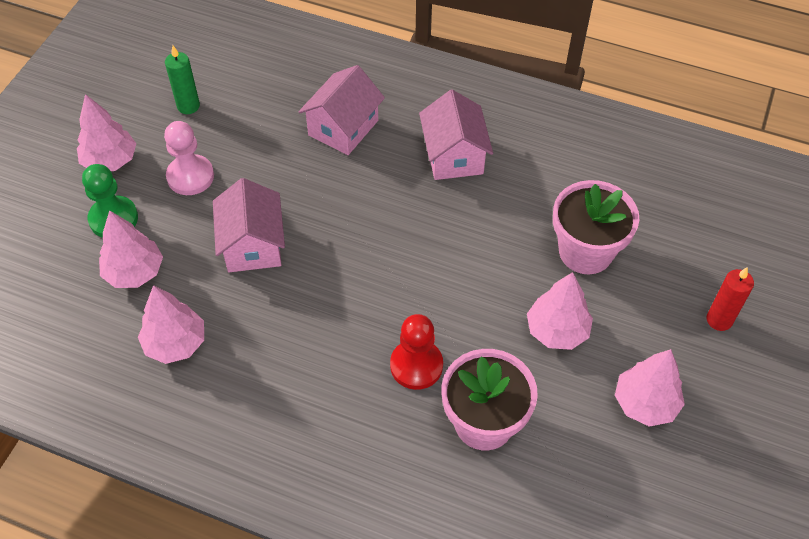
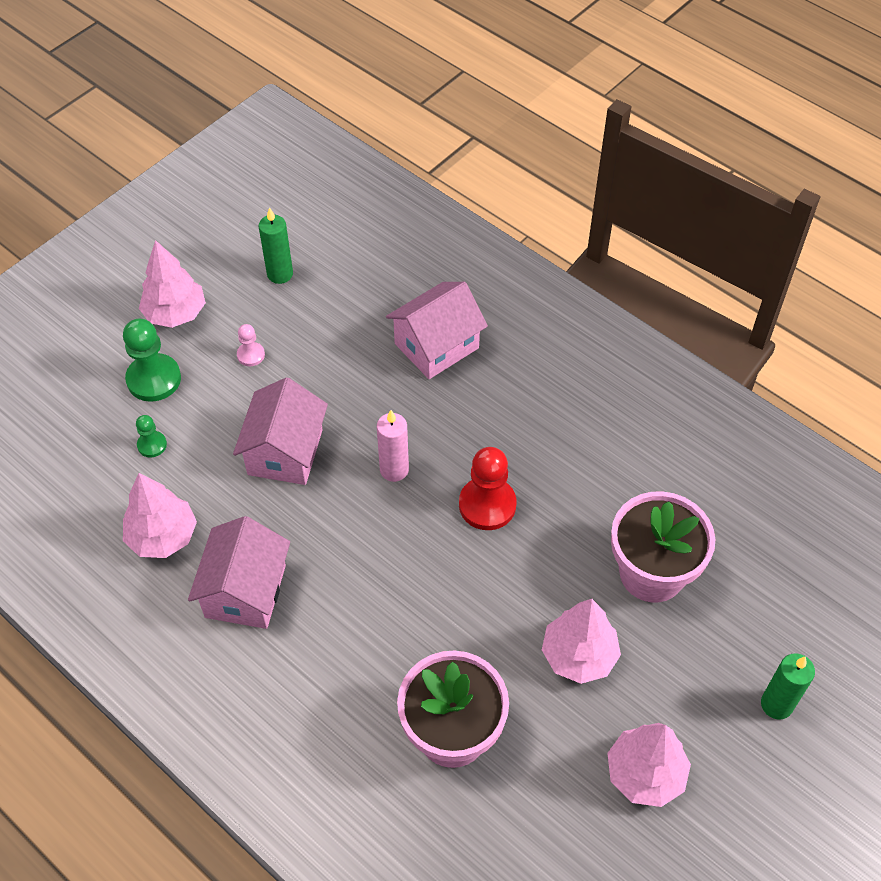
camera: 20 degrees right, 0 degrees up
pink tree [99,210,163,288] -> green pawn [136,415,167,457]
pink pawn [164,121,214,195] -> pink pawn [237,324,265,366], size x0.52
red pawn [390,314,443,390] -> red pawn moved to [459,447,517,530]
pink house [419,90,493,180] -> pink house moved to [188,516,290,629]
red candle [707,267,754,331] -> green candle [761,653,815,719]
none -> pink candle [377,410,409,482]

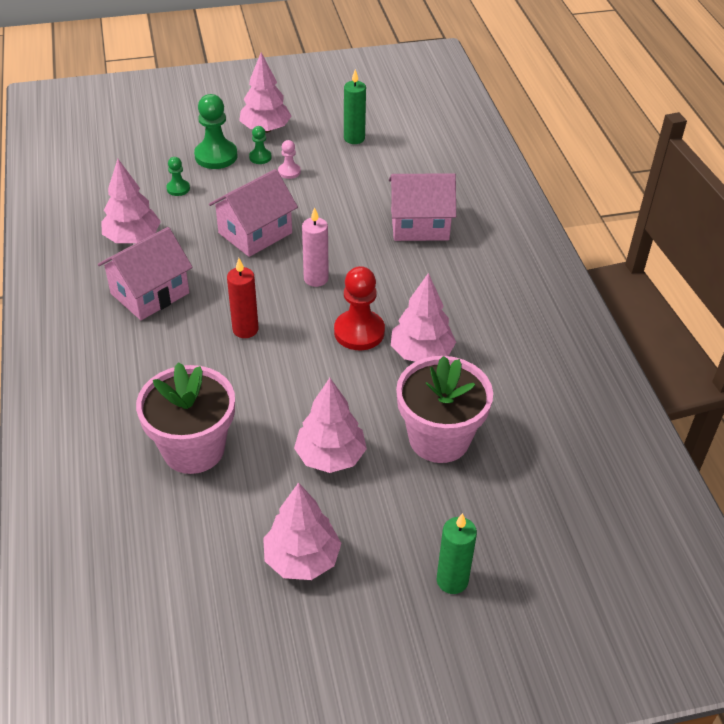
camera: 35 degrees right, 10 degrees down
none -> red candle [227,258,259,338]
none -> green pawn [249,126,272,164]
none -> pink tree [391,273,456,362]

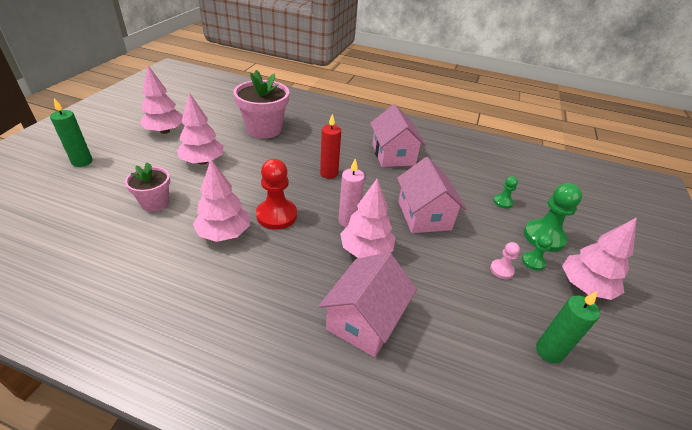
camera: 120 degrees right, 5 degrees down
pink tree [101,159,161,243] -> pink tree moved to [340,179,395,258]
pink flower pot [396,356,493,463] -> pink flower pot [125,162,170,212], size x0.59

